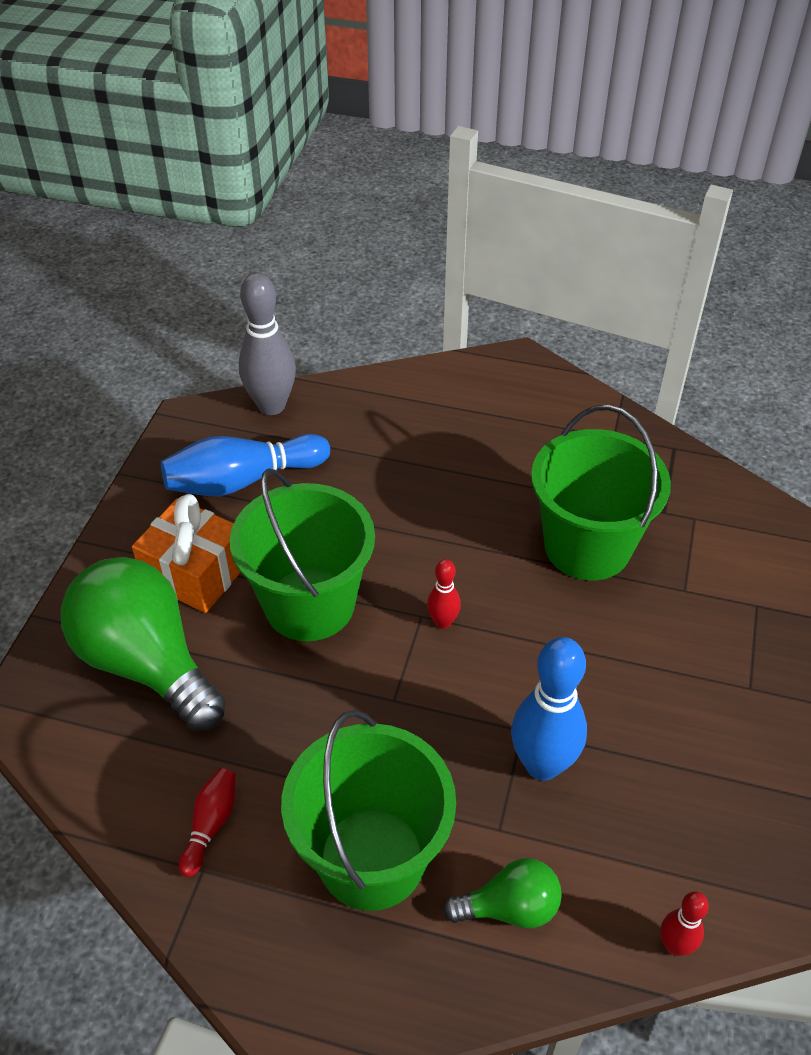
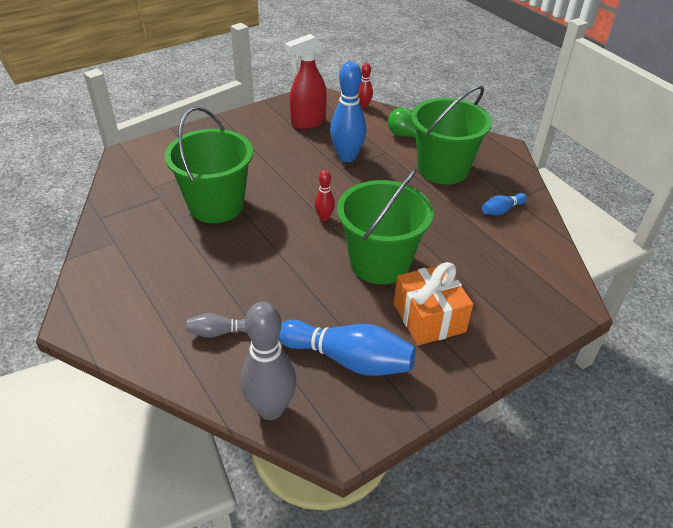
camera: 140 degrees left, 5 degrees down
green light bulb [61,557,226,731] -> none
red bowling pin [179,768,236,877] -> blue bowling pin [482,193,527,215]
none -> grey bowling pin [187,313,247,338]
none -> red spray bottle [285,34,327,129]

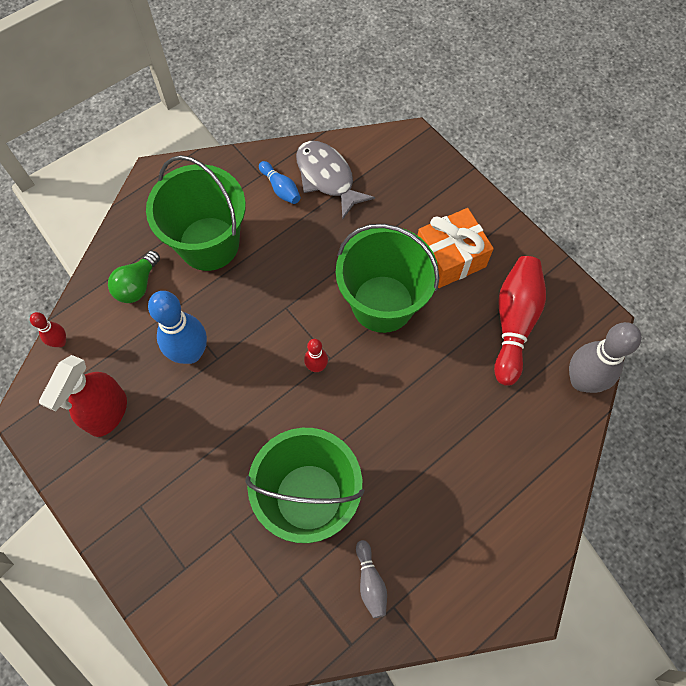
camera: 95 degrees left, 25 degrees up
grey bowling pin [187,313,247,338] -> grey bowling pin moved to [356,540,387,618]
blue bowling pin [278,320,416,376] -> red bowling pin [494,256,546,386]
red spray bottle [285,34,327,129] -> red spray bottle turned 60 degrees clockwise [39,355,127,437]
none -> grey fish [296,141,375,220]

